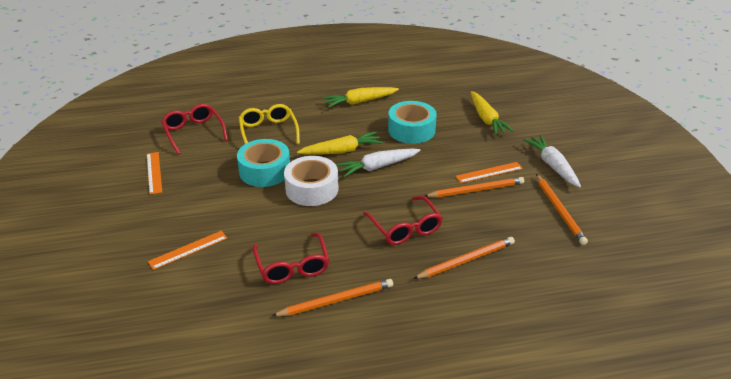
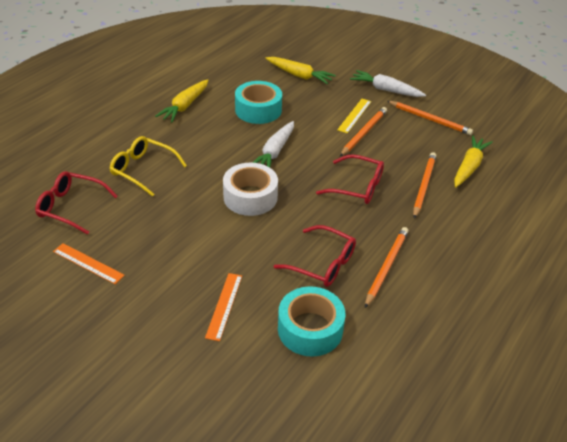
camera: 45 degrees left, 5 degrees up
turquoise tape [237,139,290,187] -> turquoise tape moved to [278,286,345,357]
yellow carrot [297,132,383,155] -> yellow carrot moved to [454,135,493,187]
orange ruler [455,162,523,183] -> yellow ruler [337,99,371,133]

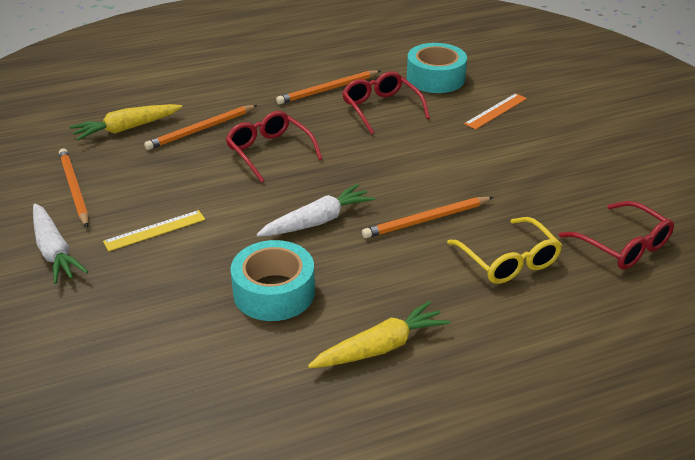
camera: 145 degrees left, 5 degrees down
orange ruler [53,243,125,284] -> none
white tape [223,163,278,216] -> none
yellow carrot [266,57,336,84] -> none
orange pencil [340,107,387,156] -> orange pencil moved to [362,197,493,238]

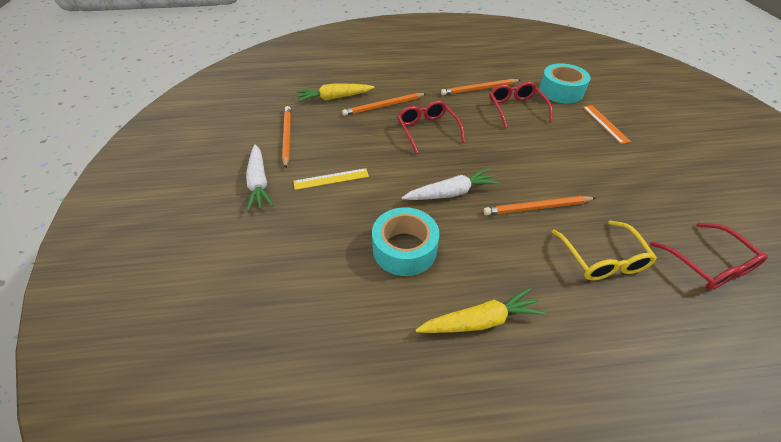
camera: 15 degrees right, 10 degrees up
orange ruler [464,93,527,130] -> orange ruler turned 75 degrees counterclockwise [583,105,631,144]

